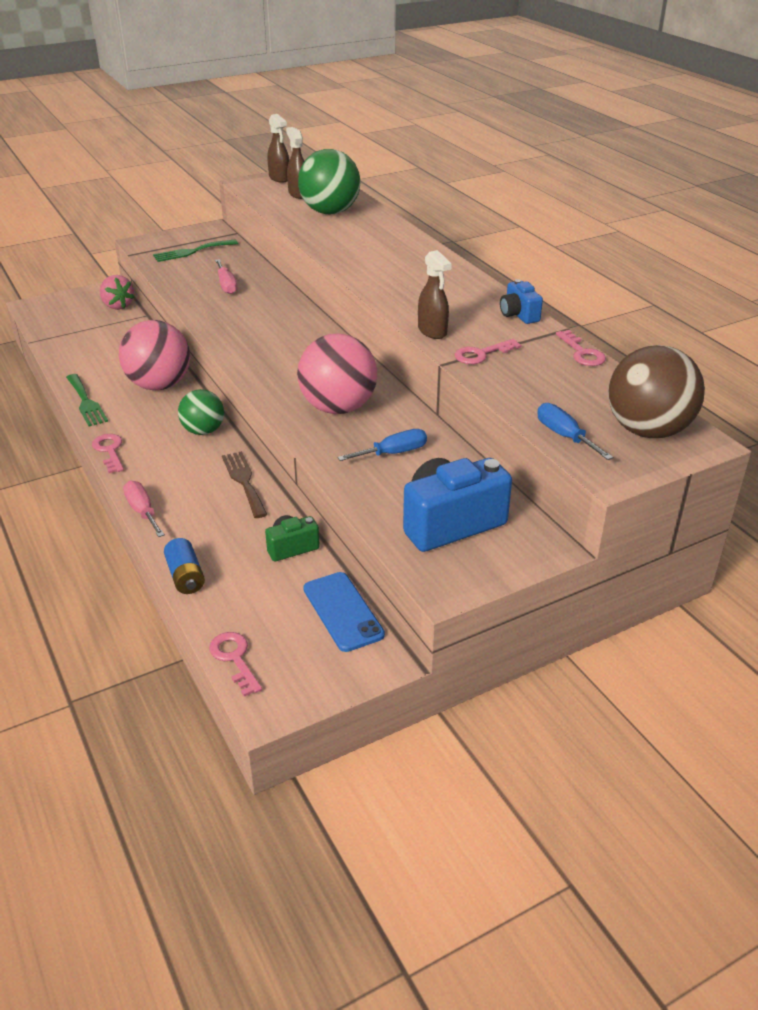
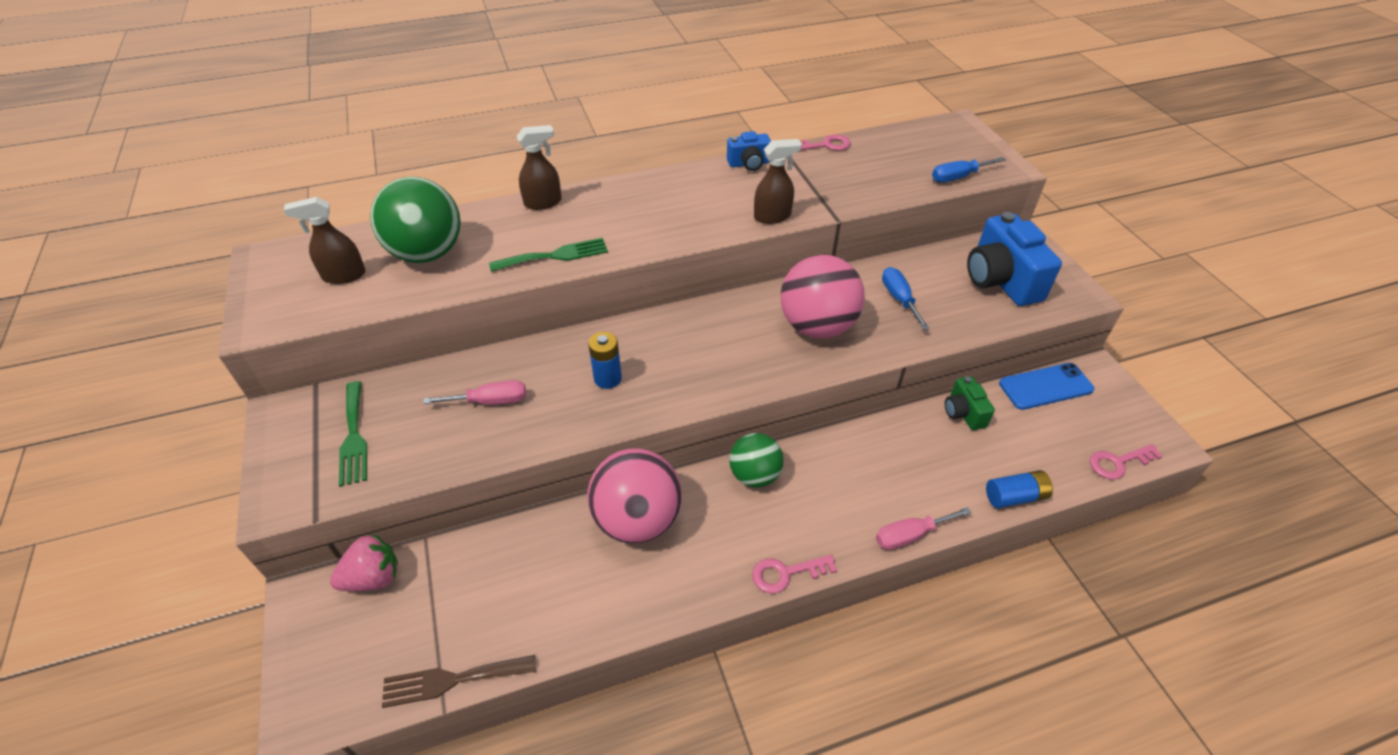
camera: 80 degrees left, 10 degrees up
green fork [66,374,108,426] -> green fork moved to [489,238,608,272]
brown fork [222,451,268,518] -> brown fork moved to [382,655,536,708]
brown spray bottle [267,114,289,183] -> brown spray bottle moved to [517,125,562,210]
pink key [454,339,521,364] -> none
brown ball [608,345,705,438] -> none
none -> blue battery [588,332,622,389]

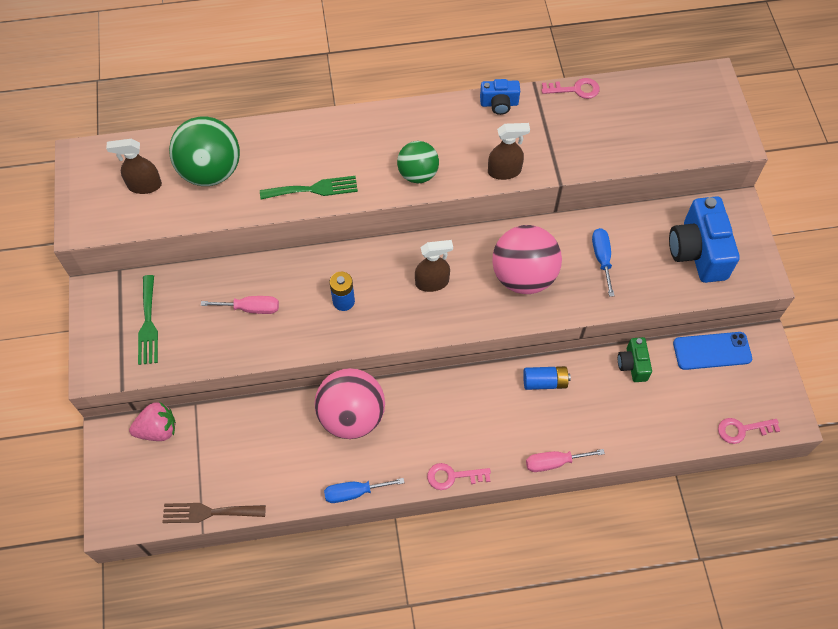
camera: 10 degrees right, 15 degrees up
brown spray bottle [517,125,562,210] -> brown spray bottle moved to [415,240,453,292]
green ball [729,433,784,487] -> green ball moved to [397,141,439,183]
blue screwdriver [932,157,1006,182] -> blue screwdriver moved to [324,478,404,503]
blue battery [986,470,1053,508] -> blue battery moved to [523,366,571,390]

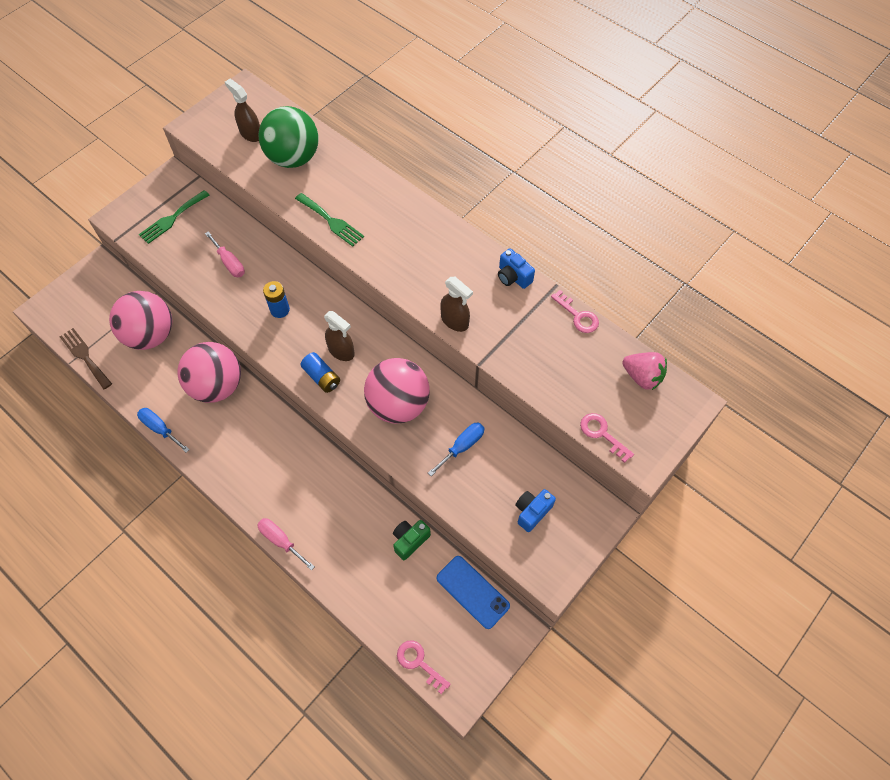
camera: 50 degrees right, 0 degrees up
pink strawberry [129,402,176,441] -> pink strawberry moved to [622,352,667,390]
green ball [397,141,439,183] -> none
pink key [427,463,491,490] -> pink key moved to [580,413,634,463]
blue battery [523,366,571,390] -> blue battery moved to [300,352,340,393]
blue camera [669,196,740,283] -> blue camera [515,489,556,532], size x0.53
none -> pink ball [109,291,172,350]

